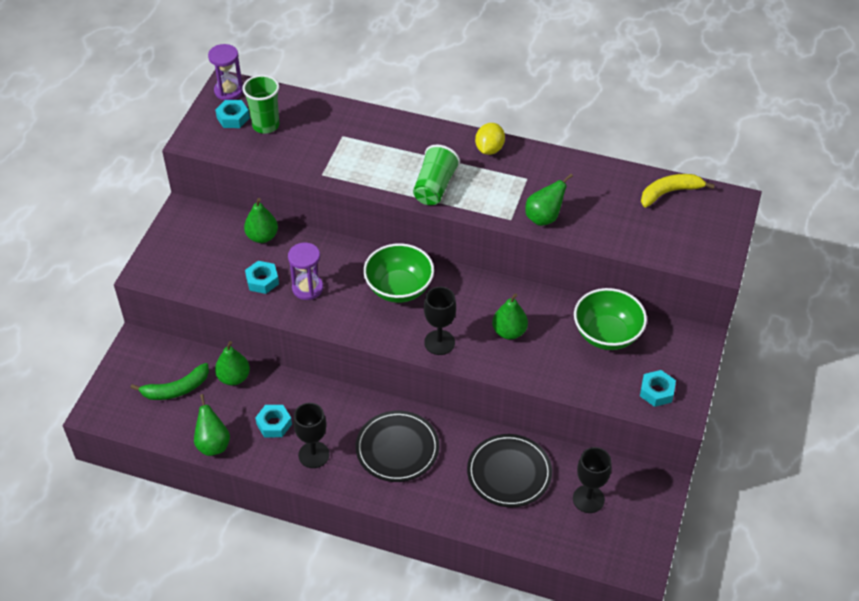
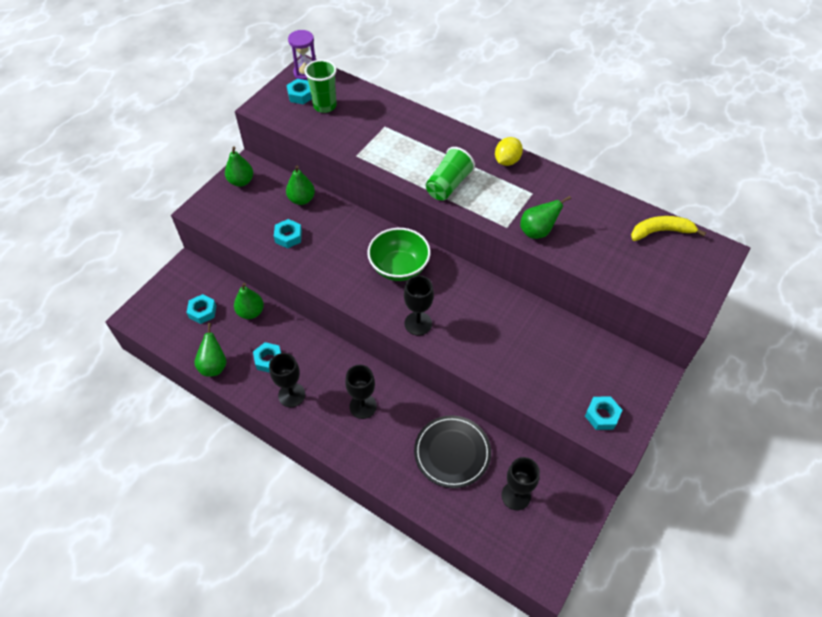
camera: 15 degrees right, 5 degrees up
green banana [131,363,209,400] -> turquoise nut [186,294,216,324]
purple hourglass [288,243,323,300] -> none
black plate [356,411,439,482] -> black goblet [345,365,377,419]
green pear [492,293,528,340] -> green pear moved to [225,146,253,187]
green bowl [574,288,647,350] -> none

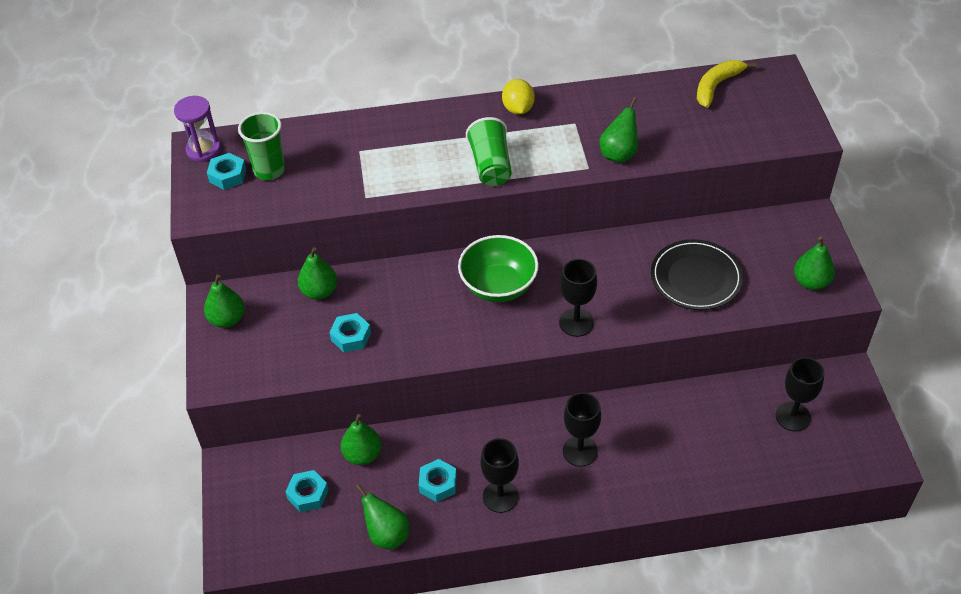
camera: 40 degrees left, 5 degrees down
black plate [414,415,491,488] -> black plate moved to [651,239,743,310]
turquoise nut [585,396,622,430] -> green pear [794,236,835,290]

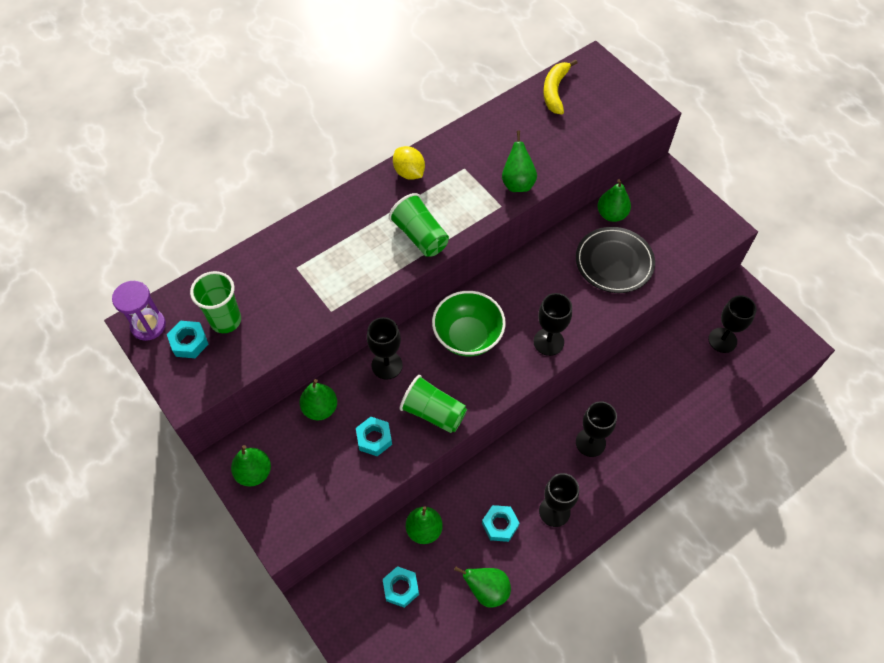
camera: 30 degrees left, 10 degrees up
green pear [794,236,835,290] -> green pear moved to [598,179,631,222]
none -> black goblet [367,317,403,380]
none -> green cup [400,375,467,433]

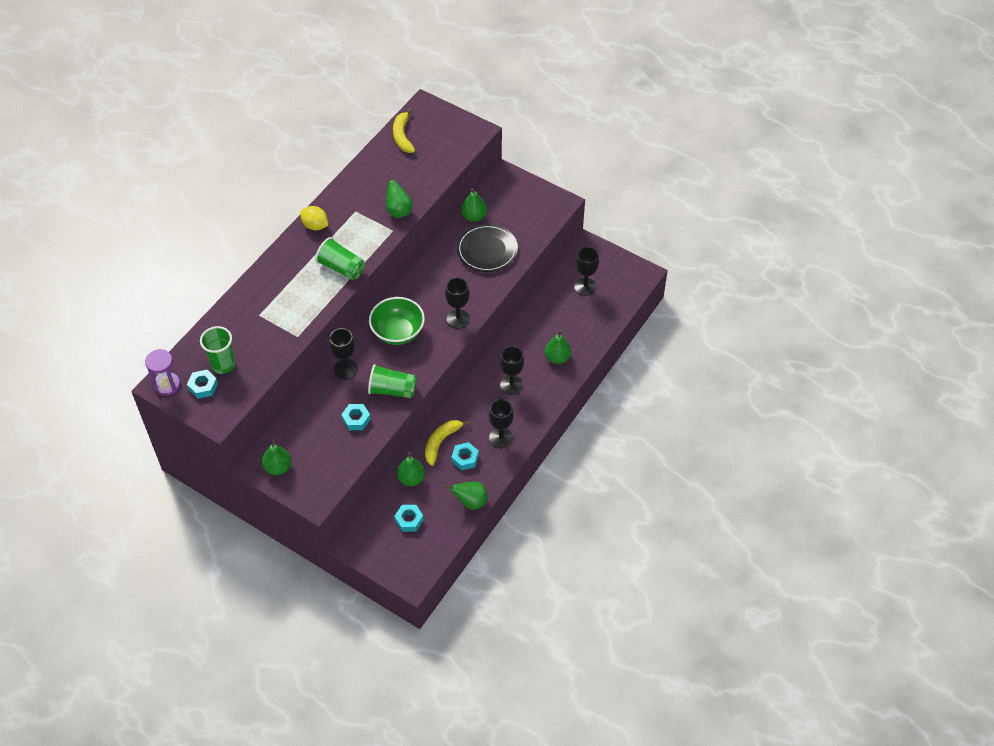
camera: 20 degrees left, 5 degrees down
green pear [299,379,337,420] -> green pear moved to [545,330,571,364]
none -> yellow banana [425,420,470,466]

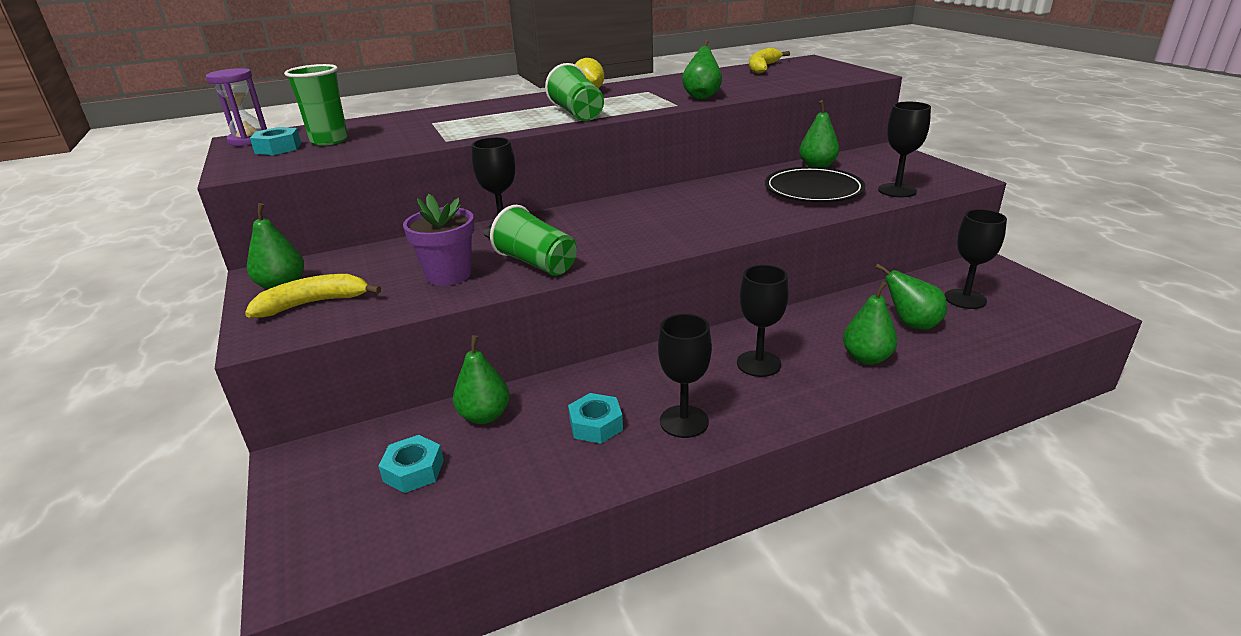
camera: 35 degrees right, 25 degrees down
turquoise nut [341,404,371,430] -> purple flower pot [403,194,474,286]
green bowl [369,297,425,345] -> none
yellow banana [425,420,470,466] -> yellow banana moved to [245,274,381,318]
green pear [444,481,488,510] -> green pear moved to [875,264,947,330]
black goblet [445,277,470,329] -> black goblet moved to [878,102,931,197]

